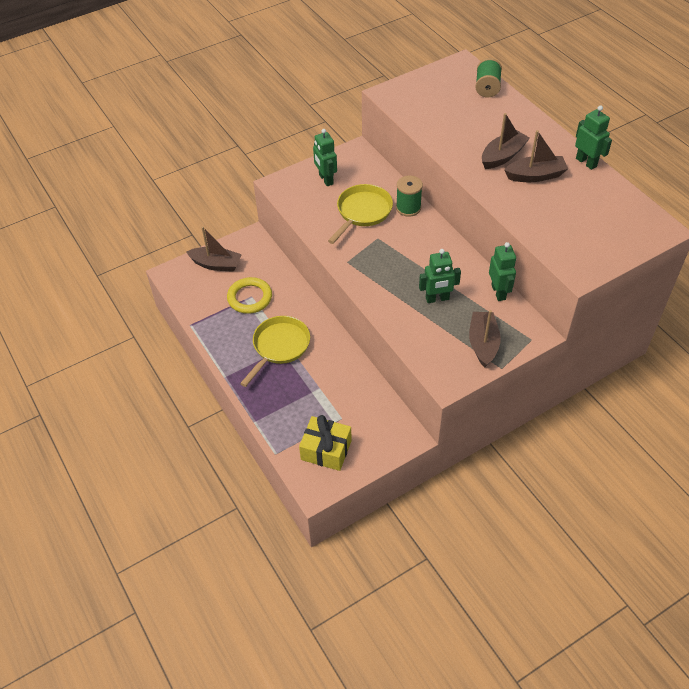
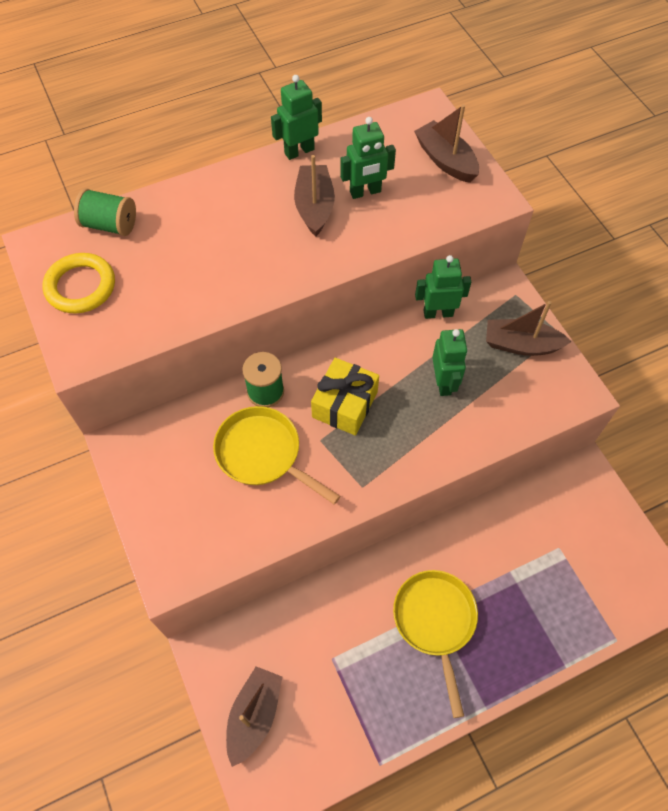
camera: 85 degrees left, 10 degrees up
yellow ring [227,277,272,314] -> yellow ring moved to [42,253,115,313]
yellow pan [240,316,310,387] -> yellow pan turned 45 degrees clockwise [393,570,478,718]
yellow gift [299,415,352,471] -> yellow gift moved to [311,358,379,436]
green robot [313,129,337,186] -> green robot moved to [340,117,396,199]
brown boat [482,113,530,169] -> brown boat moved to [414,104,479,183]

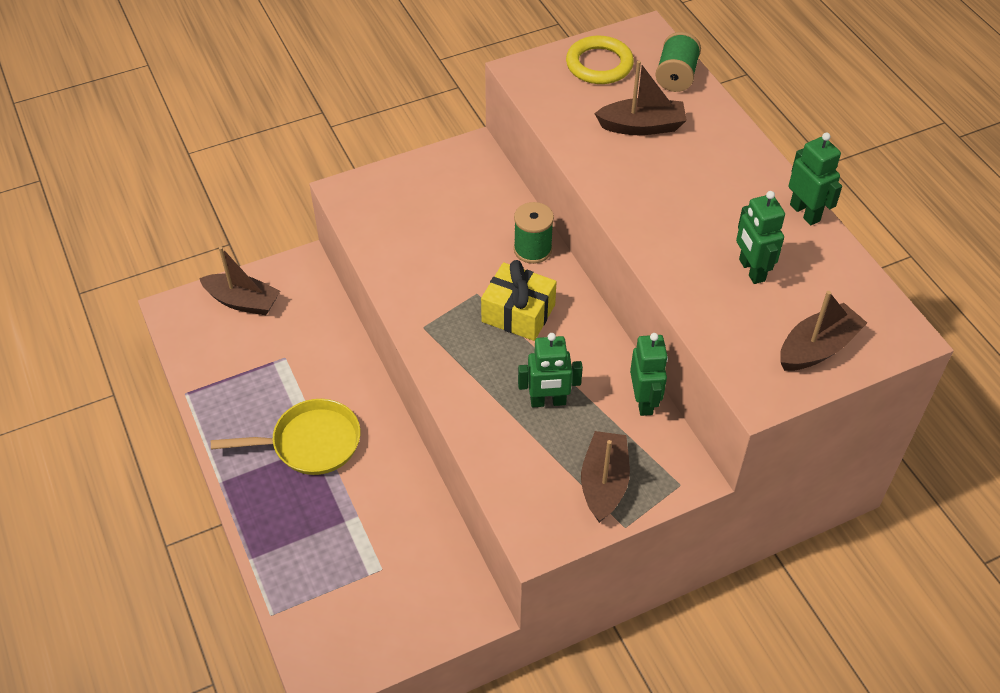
camera: 90 degrees right, 10 degrees down
yellow pan [213,406,340,504] -> none
brown boat [294,155,335,237] -> brown boat moved to [594,61,687,135]

